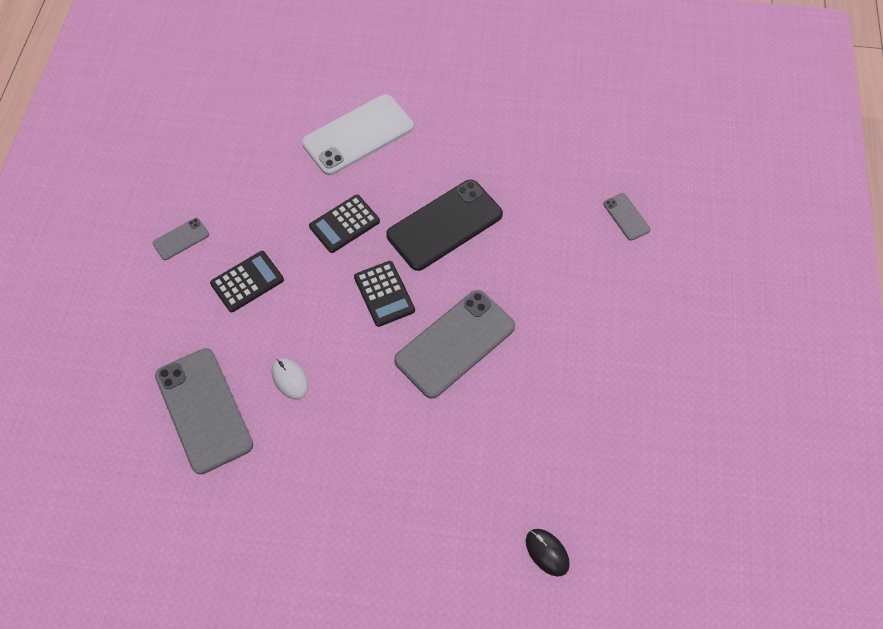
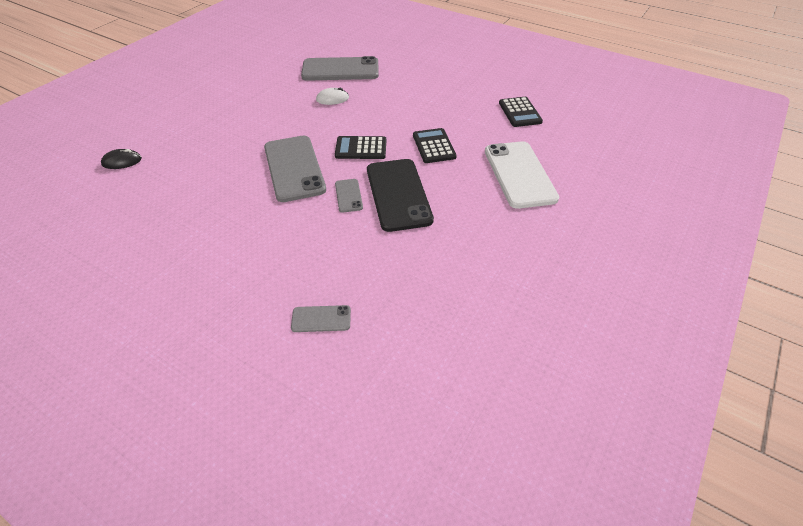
camera: 115 degrees right, 15 degrees down
grey phone [153,218,209,260] -> grey phone moved to [335,179,363,213]
black calculator [210,251,284,312] -> black calculator moved to [499,97,543,127]

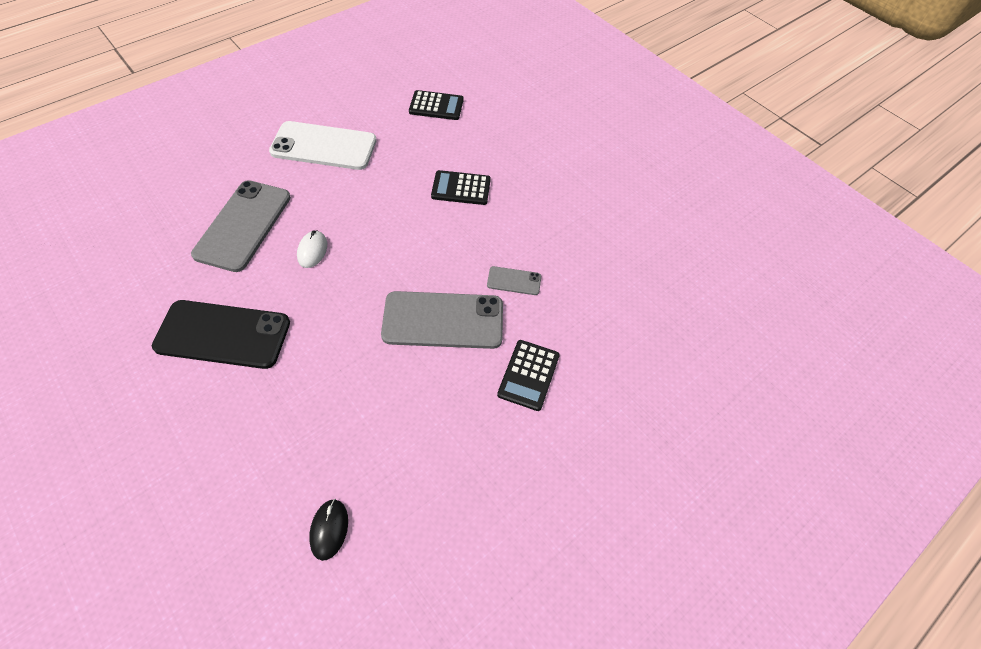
camera: 75 degrees left, 10 degrees up
grey phone [291,305,351,332] -> none
black calculator [335,136,386,159] -> black calculator moved to [497,340,560,411]
black phone [367,159,434,232] -> black phone moved to [152,300,290,369]
white phone [485,141,559,209] -> white phone moved to [269,121,377,170]

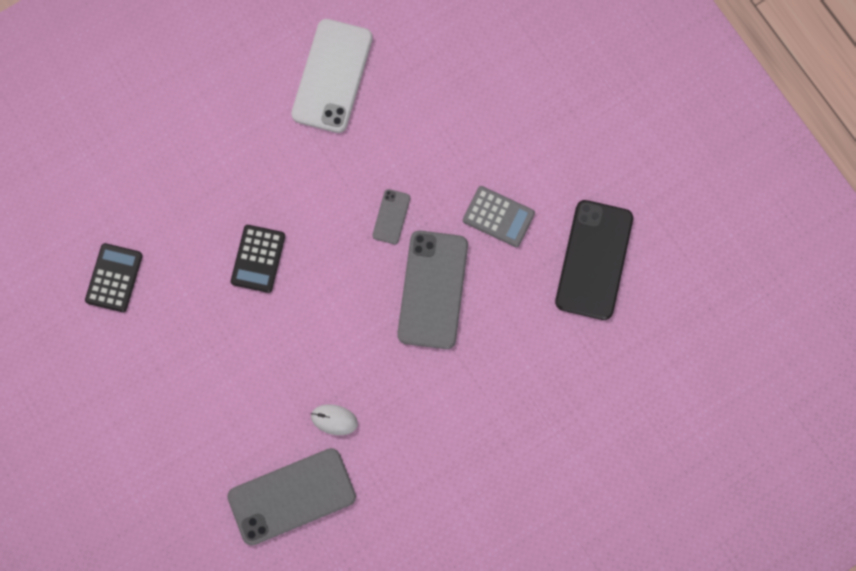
camera: 80 degrees left, 20 degrees up
black phone [152,300,290,369] -> black phone moved to [555,200,633,320]
grey phone [191,180,291,272] -> grey phone turned 45 degrees counterclockwise [227,448,356,545]
white phone [269,121,377,170] -> white phone moved to [291,19,373,133]
black mouse [309,499,348,561] -> none
black calculator [497,340,560,411] -> grey calculator [463,186,535,247]

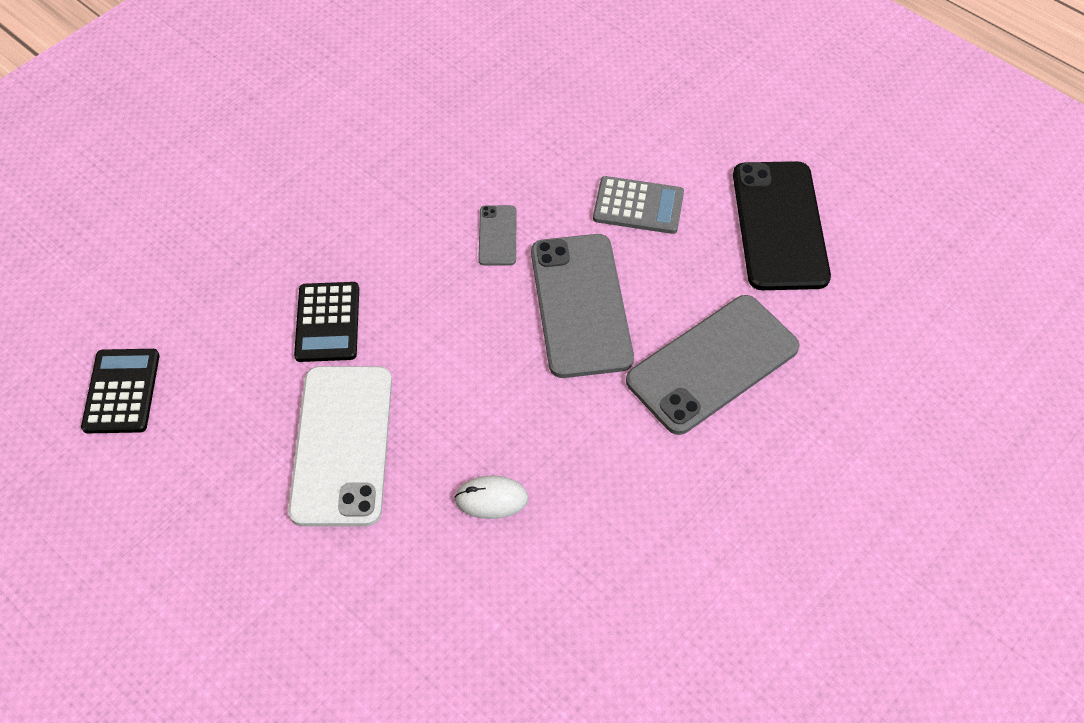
camera: 15 degrees left, 20 degrees down
grey phone [227,448,356,545] -> grey phone moved to [626,295,800,435]
white phone [291,19,373,133] -> white phone moved to [288,366,392,527]

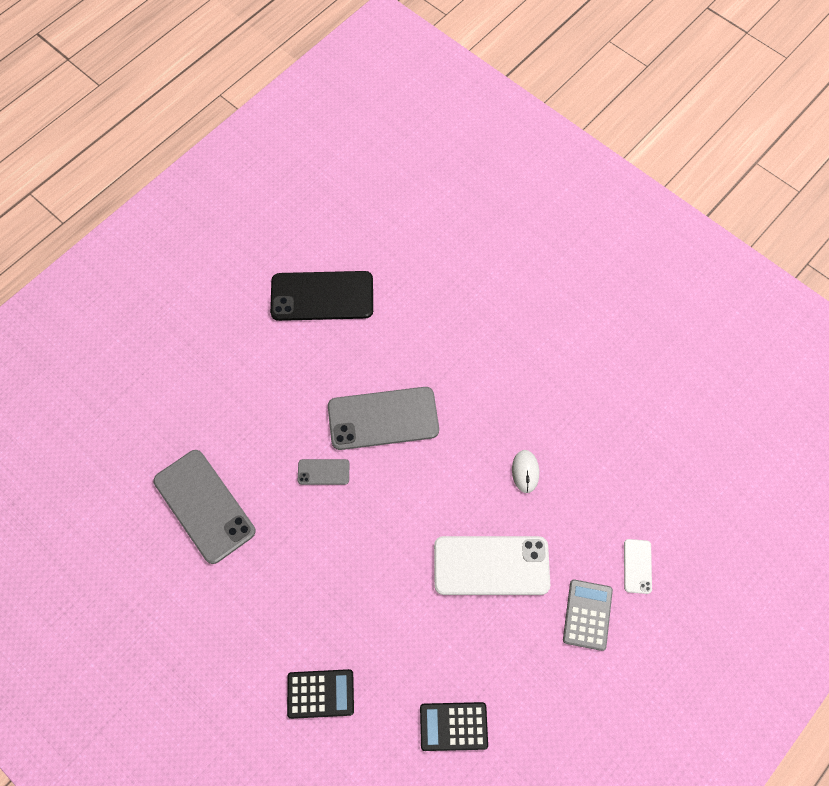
camera: 90 degrees left, 10 degrees up
black calculator [294,282,359,362] -> black calculator moved to [287,669,354,719]
grey calculator [593,176,684,234] -> grey calculator moved to [563,580,613,651]
grey phone [626,295,800,435] -> grey phone moved to [153,450,256,564]
none -> white phone [624,539,652,594]

